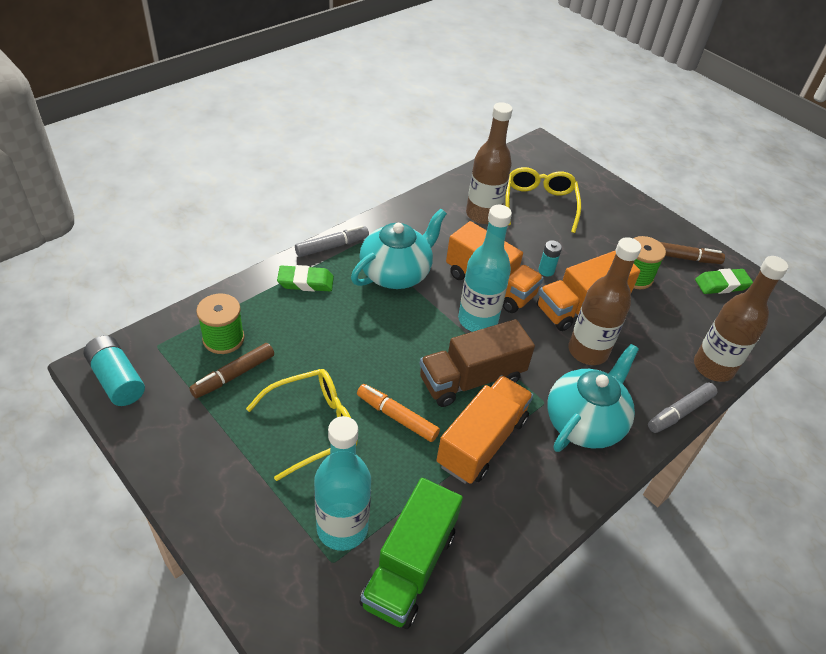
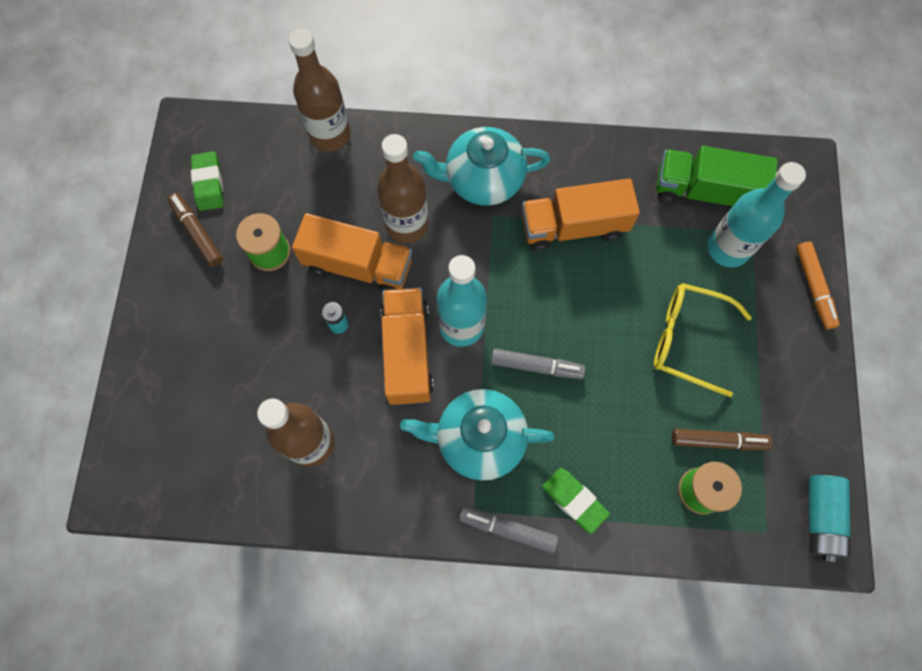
camera: 130 degrees left, 25 degrees up
orange marker [357,384,440,442] -> orange marker moved to [796,242,839,329]
green truck [359,478,463,629] -> green truck turned 150 degrees counterclockwise [656,146,778,210]
brown truck [420,319,535,407] -> none
yellow glasses [505,167,581,233] -> none
grey marker [648,383,717,433] -> grey marker moved to [491,349,585,379]
green eraser [695,268,753,294] -> green eraser turned 45 degrees clockwise [191,151,224,211]

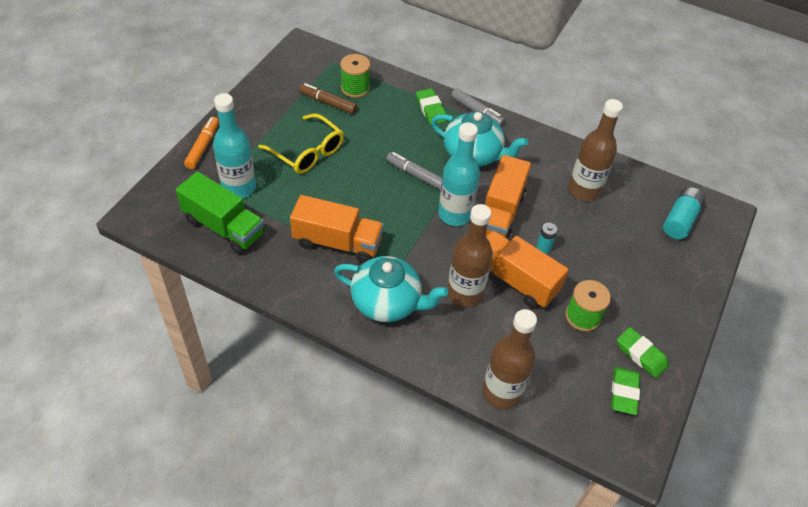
camera: 160 degrees left, 20 degrees down
brown marker [168,193,223,267] -> green eraser [617,327,669,378]
turquoise battery [809,475,851,563] -> turquoise battery moved to [663,187,705,239]

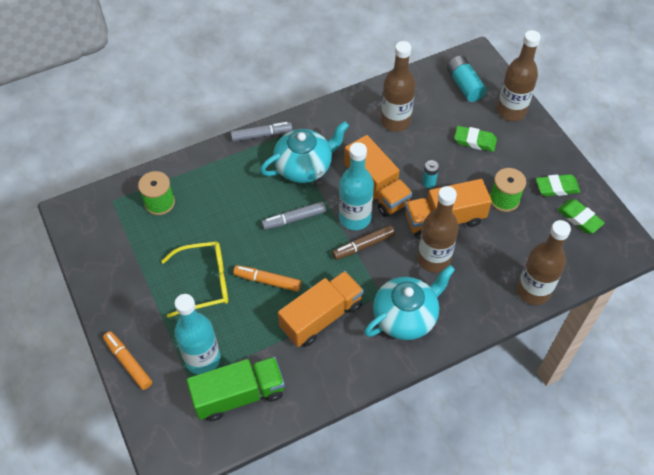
camera: 50 degrees left, 5 degrees up
brown marker [299,83,358,114] -> brown marker moved to [332,225,395,260]
green eraser [416,88,447,125] -> green eraser moved to [454,126,497,152]
none -> orange marker [233,265,301,292]
none -> brown bottle [497,30,541,121]

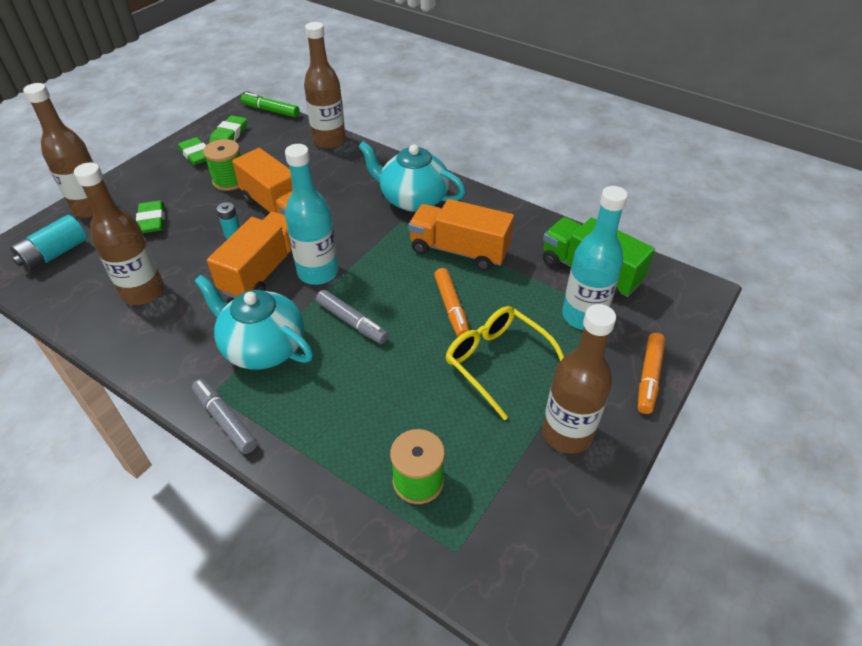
camera: 120 degrees left, 10 degrees down
brown marker [332,225,395,260] -> none
brown bottle [417,186,459,273] -> brown bottle moved to [542,304,616,454]
none -> green marker [241,92,300,117]

